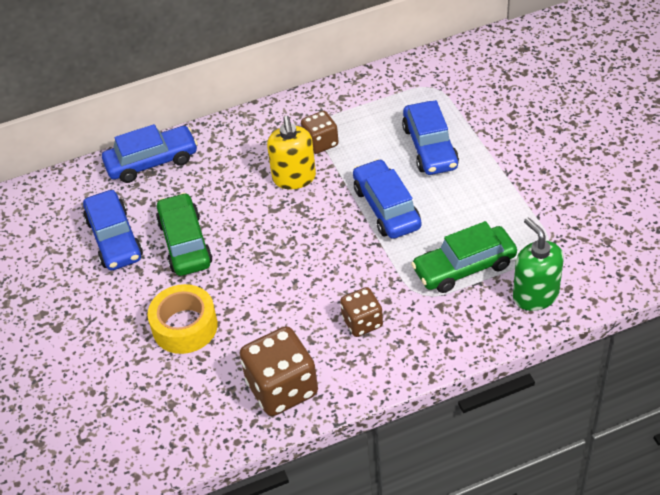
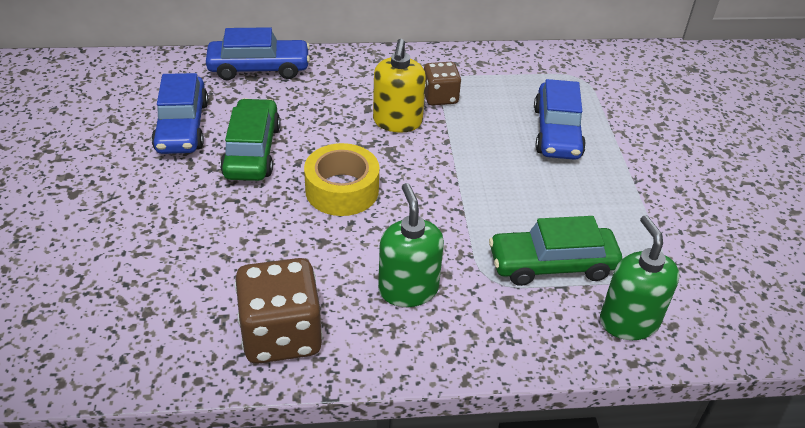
camera: 10 degrees right, 5 degrees down
yellow tape [147,284,218,354] -> yellow tape moved to [304,143,379,216]
brown dice [340,287,383,337] -> green soap dispenser [378,183,444,307]
blue car [353,159,421,239] -> none

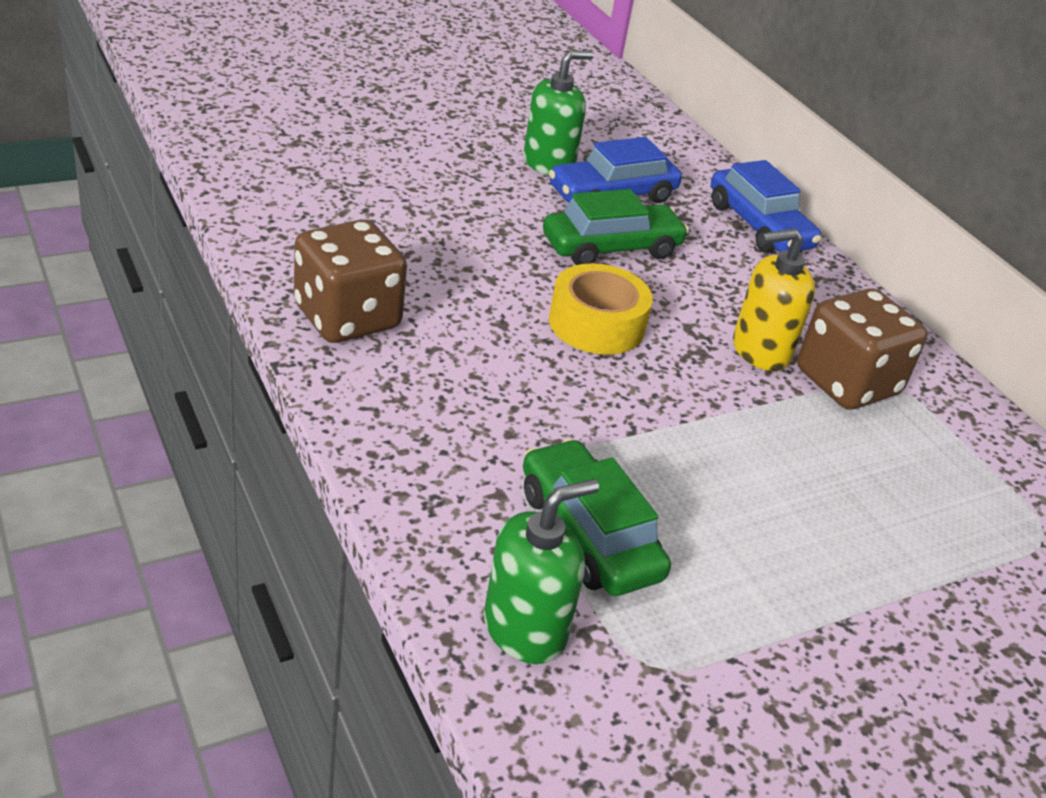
camera: 65 degrees right, 5 degrees down
green soap dispenser [378,183,444,307] -> green soap dispenser moved to [523,50,594,176]
brown dice [424,62,461,106] -> brown dice [797,288,928,410], size x1.70
blue car [534,79,586,160] -> none

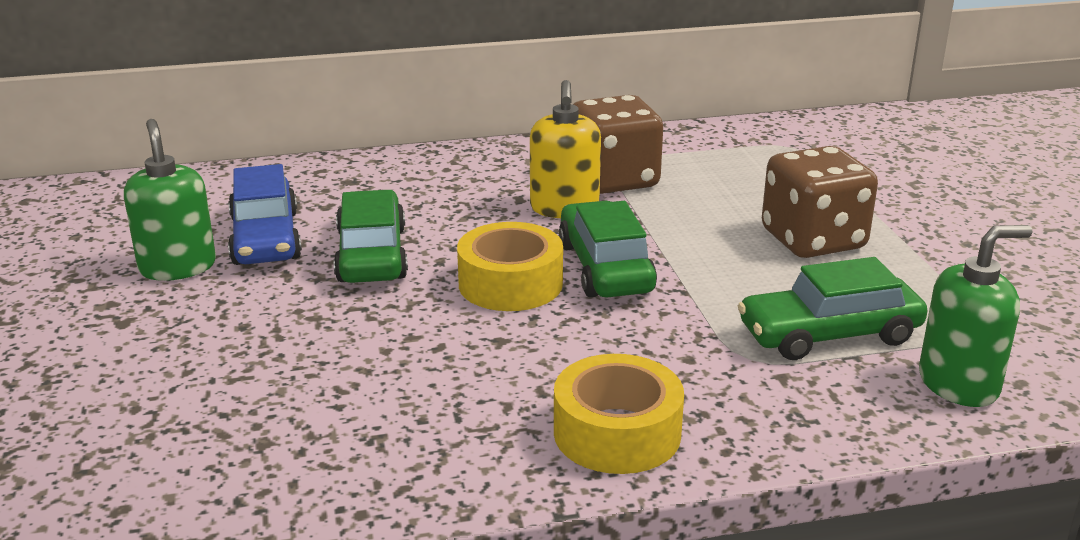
camera: 70 degrees left, 10 degrees down
brown dice [294,219,407,343] -> brown dice moved to [762,146,878,258]
green soap dispenser [484,479,599,664] -> green soap dispenser turned 90 degrees clockwise [919,225,1032,407]
blue car [711,160,822,253] -> none
none -> yellow tape [554,354,684,474]
none -> green car [559,201,657,298]

